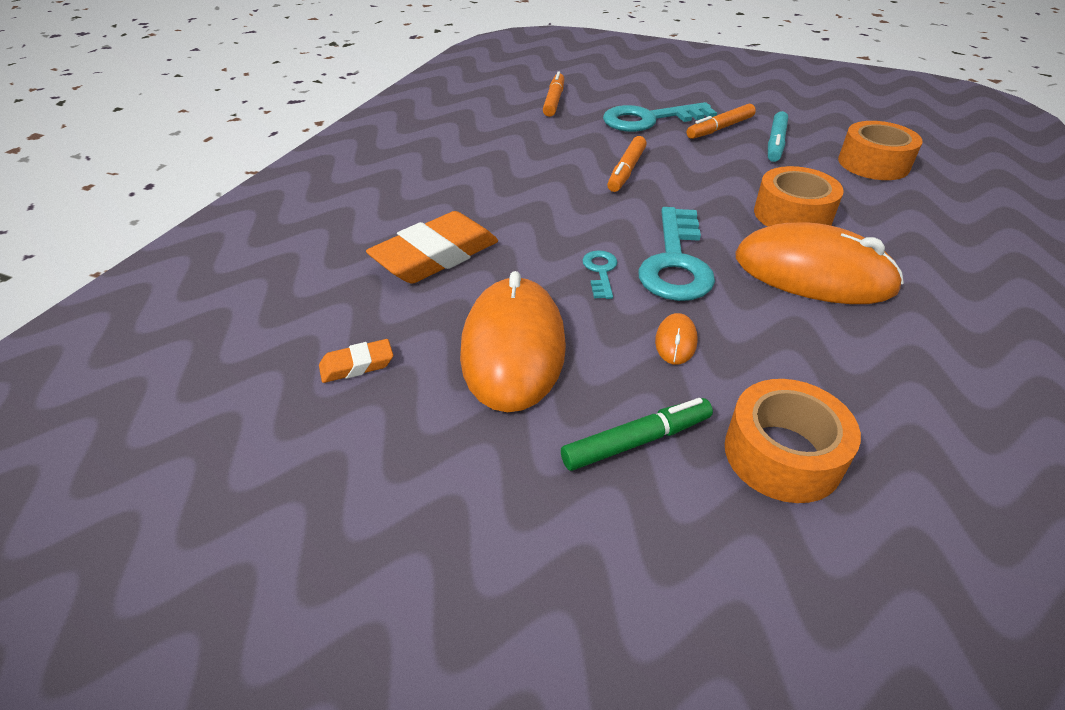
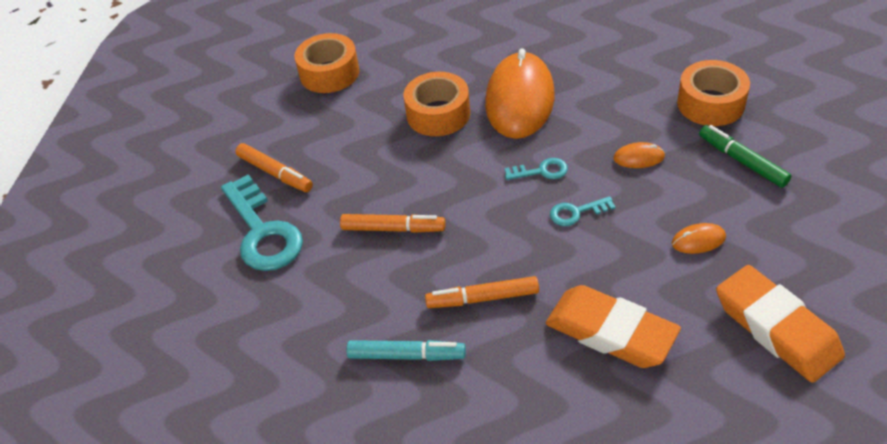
camera: 100 degrees left, 5 degrees up
orange eraser [319,339,393,383] -> orange eraser [716,265,845,383], size x2.12
orange mouse [460,271,566,412] -> orange mouse [672,223,726,254], size x0.40
orange marker [543,71,564,117] -> orange marker moved to [425,276,539,308]
turquoise key [638,207,715,301] -> turquoise key [505,158,568,180], size x0.48
turquoise marker [768,111,788,162] -> turquoise marker moved to [347,340,466,361]

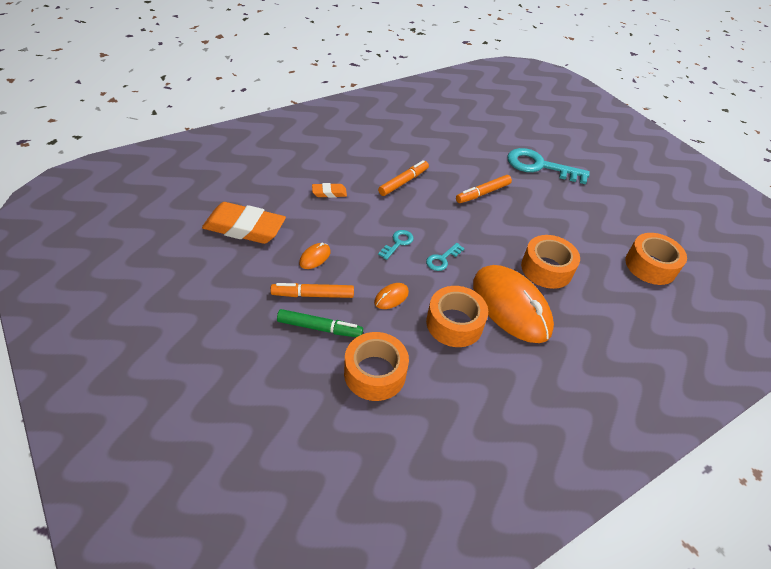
camera: 130 degrees right, 0 degrees up
orange marker [235,143,313,192] -> orange marker moved to [271,283,354,298]
turquoise marker [347,340,466,361] -> none
orange eraser [546,285,681,368] -> orange eraser [312,183,347,198], size x0.47
none -> orange tape [426,286,488,347]

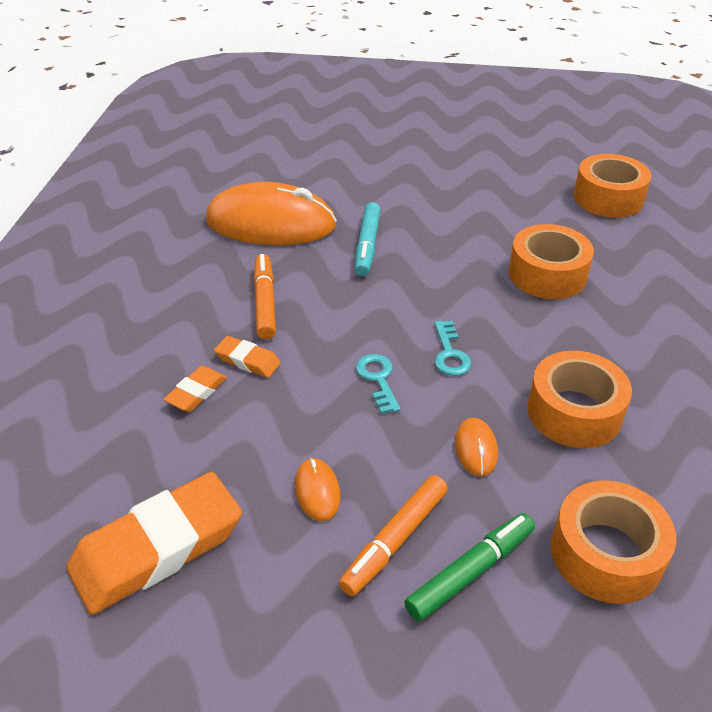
camera: 45 degrees left, 5 degrees down
orange marker [456,175,512,203] -> turquoise marker [355,202,380,276]
orange mouse [473,265,554,343] -> orange mouse moved to [206,182,337,245]
turquoise key [507,148,590,184] -> none
none -> orange eraser [214,336,281,378]

